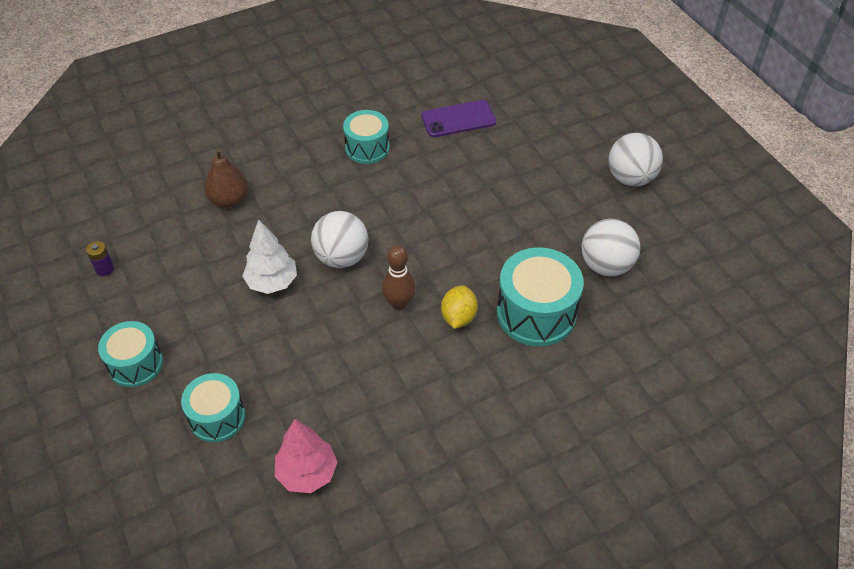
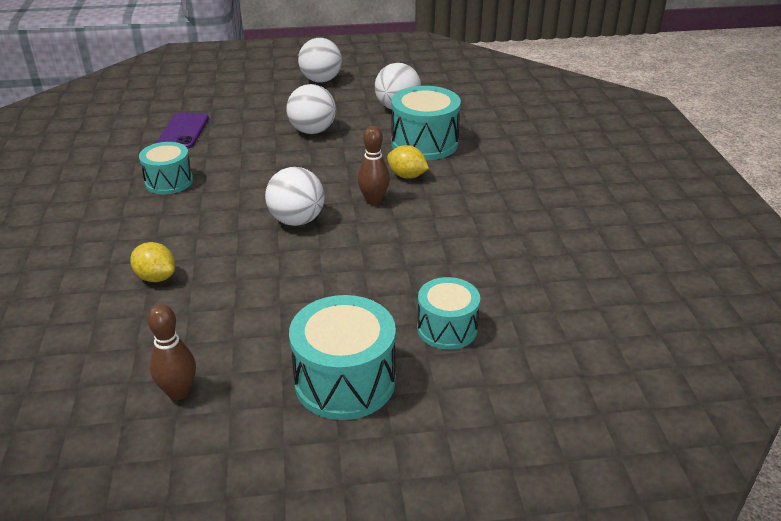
camera: 70 degrees left, 15 degrees down
purple battery [86,241,114,276] -> brown bowling pin [147,304,196,400]
turquoise drum [98,321,163,387] -> turquoise drum [289,295,396,420], size x1.55
brown pear [204,149,248,208] -> yellow lemon [130,242,175,282]
white tree [242,219,297,294] -> none
pink tree [275,419,337,493] -> none
none -> white ball [286,84,336,134]

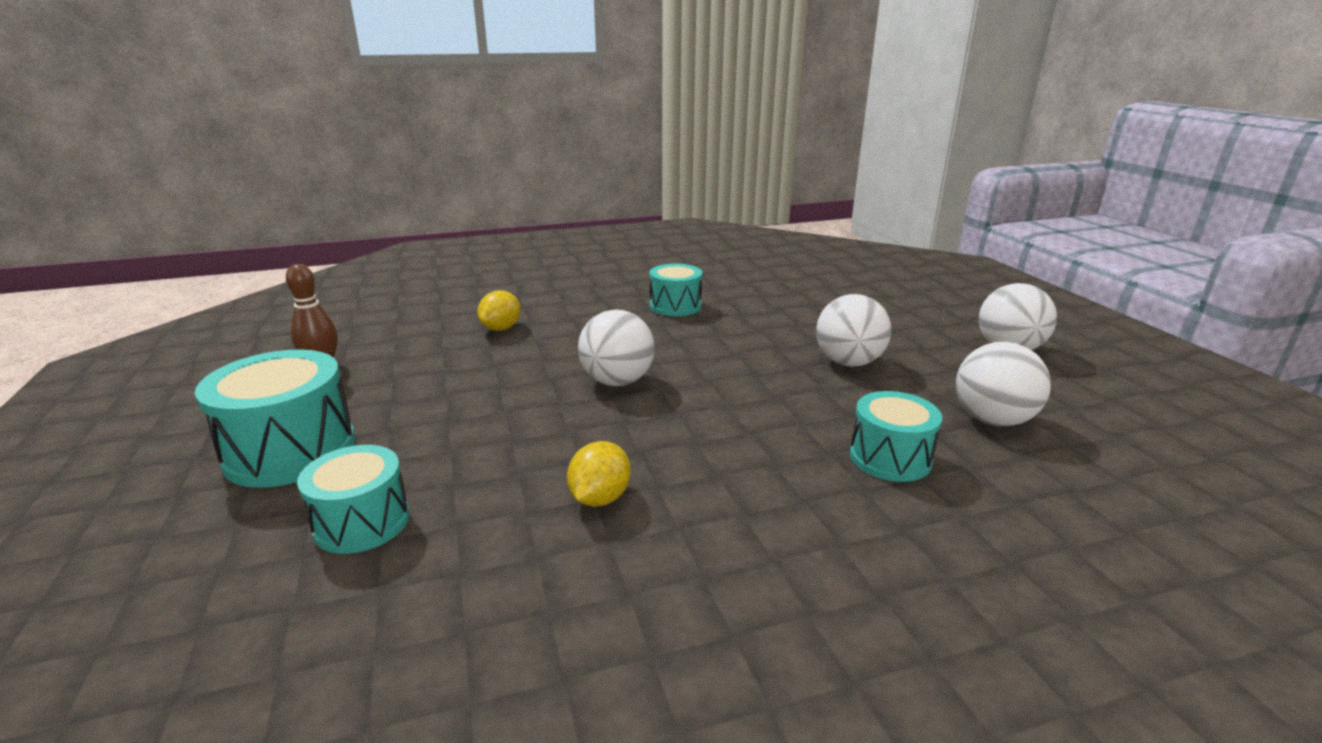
camera: 80 degrees right, 10 degrees down
purple phone [156,112,209,149] -> none
brown bowling pin [358,126,390,205] -> none
yellow lemon [387,145,429,179] -> yellow lemon moved to [567,441,631,507]
turquoise drum [391,86,461,160] -> turquoise drum [850,391,942,482], size x0.64

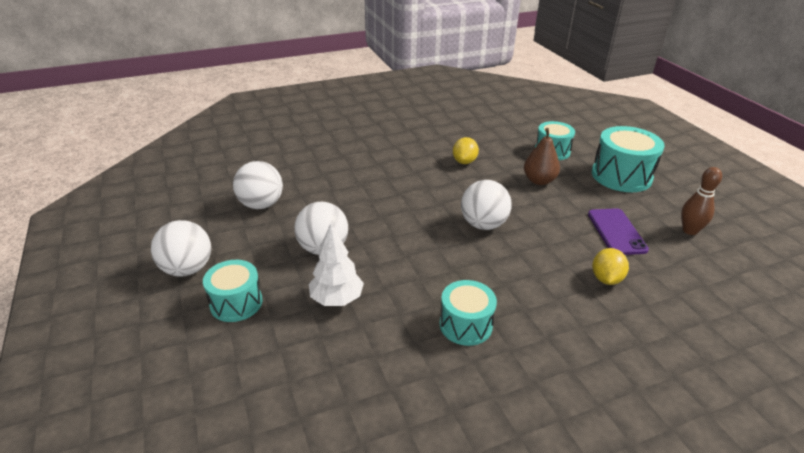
camera: 175 degrees right, 10 degrees up
turquoise drum [850,391,942,482] -> turquoise drum moved to [203,260,263,322]
none -> white tree [309,223,364,306]
none -> brown pear [524,128,560,185]
none -> purple phone [588,208,649,255]

